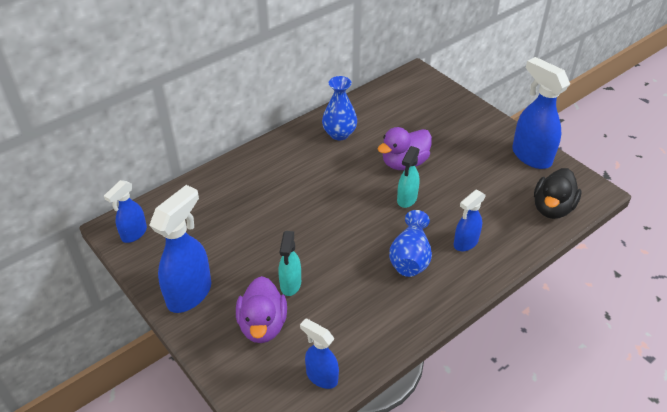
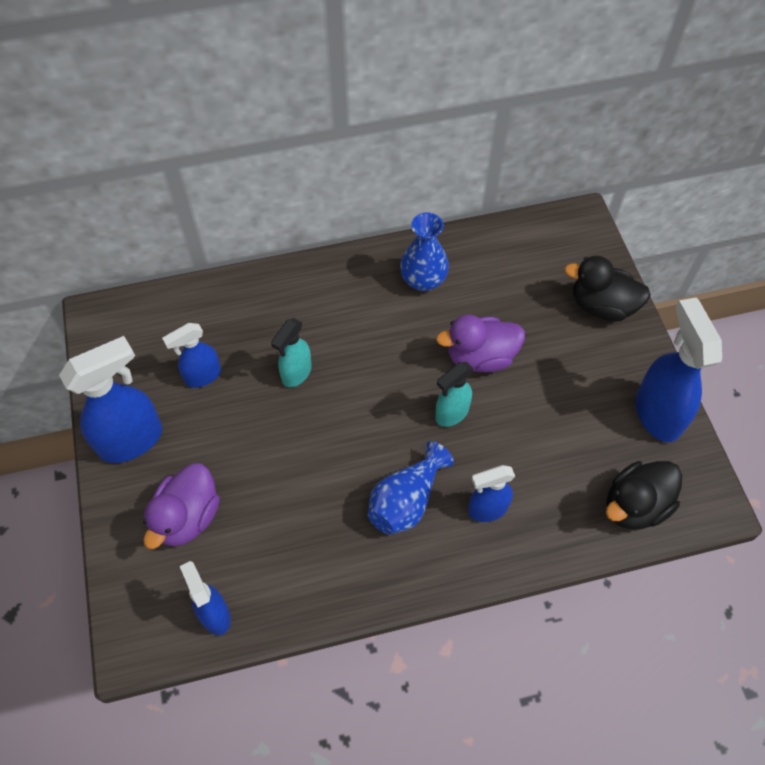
camera: 25 degrees right, 15 degrees up
blue spray bottle [104,180,147,243] -> blue spray bottle moved to [162,323,221,388]
turquoise spray bottle [278,231,301,296] -> turquoise spray bottle moved to [271,318,312,387]
none -> black duck [564,256,651,321]

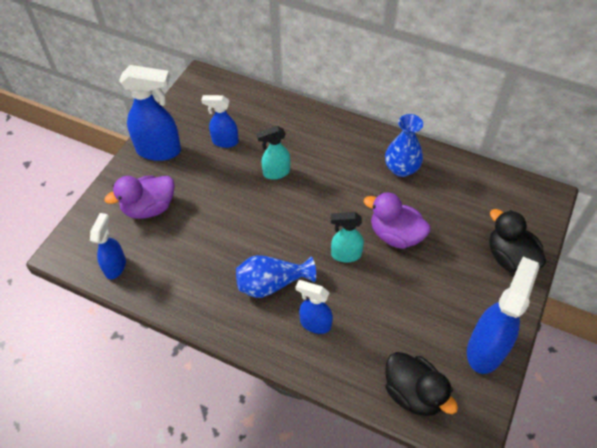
camera: 40 degrees right, 5 degrees down
black duck [606,461,682,530] -> black duck turned 135 degrees counterclockwise [385,352,458,416]

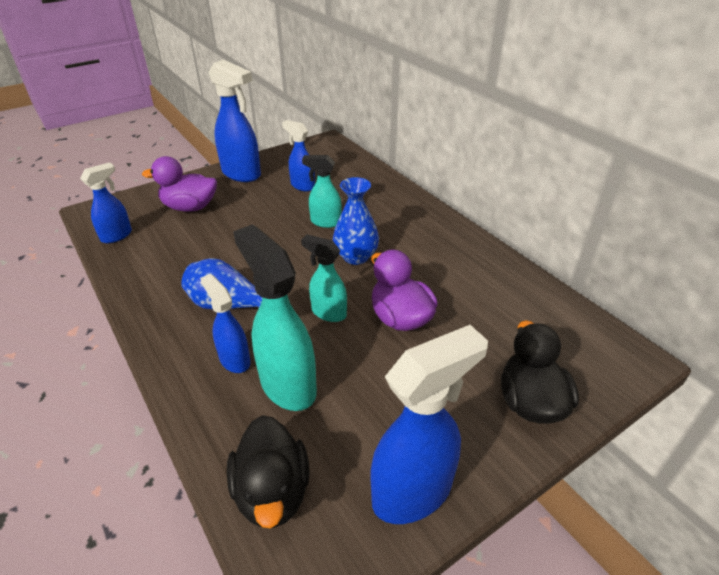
camera: 30 degrees right, 15 degrees down
blue vase [385,114,423,177] -> blue vase moved to [333,177,379,265]
none -> turquoise spray bottle [233,224,317,411]

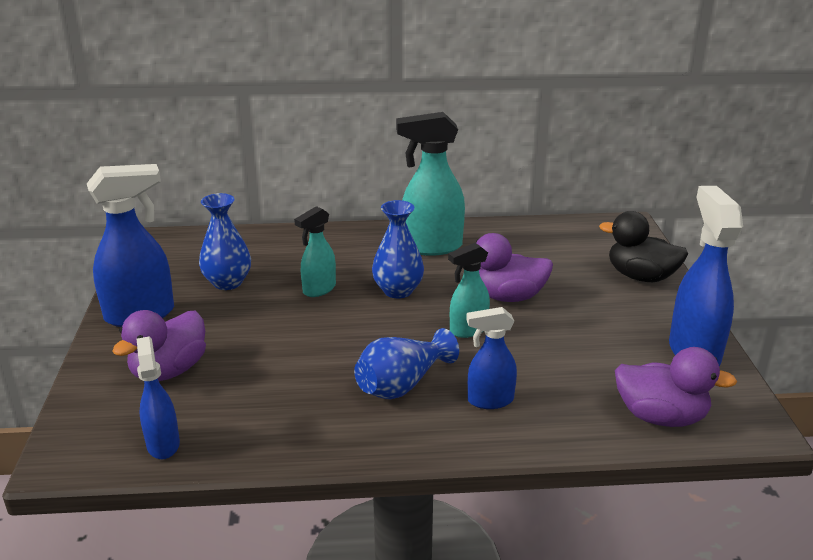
camera: 60 degrees left, 10 degrees down
black duck [227,415,310,528] -> purple duck [615,347,737,427]
turquoise spray bottle [233,224,317,411] -> turquoise spray bottle moved to [396,112,465,256]
blue spray bottle [282,120,315,191] -> blue vase [199,193,251,290]

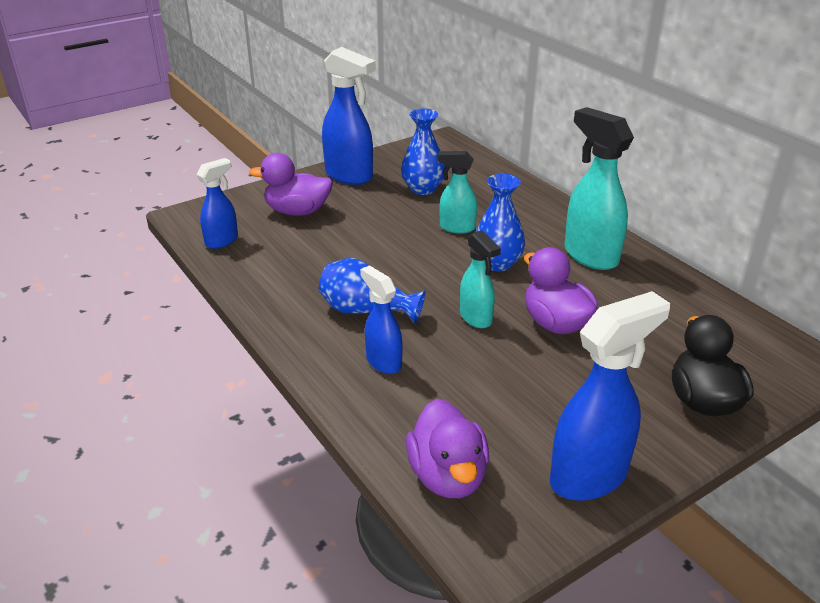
camera: 60 degrees right, 5 degrees up
turquoise spray bottle [448,243,490,338] -> turquoise spray bottle turned 150 degrees counterclockwise [460,230,501,328]

